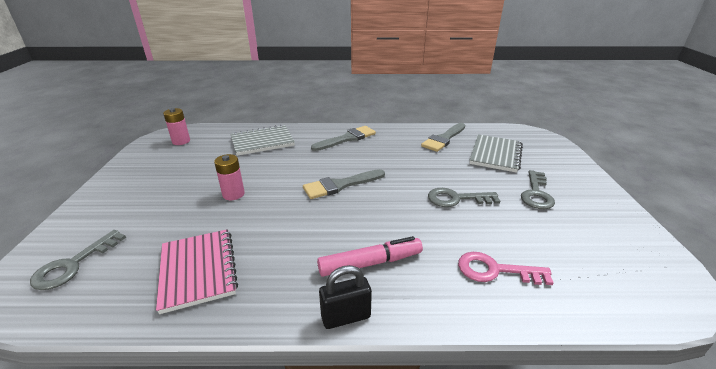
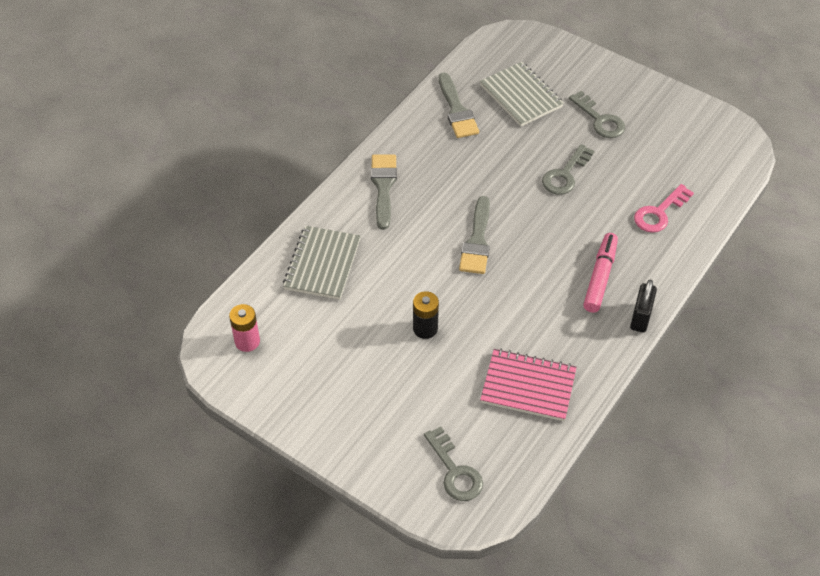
camera: 55 degrees left, 20 degrees up
pink battery [214,154,245,200] -> black battery [413,291,439,339]

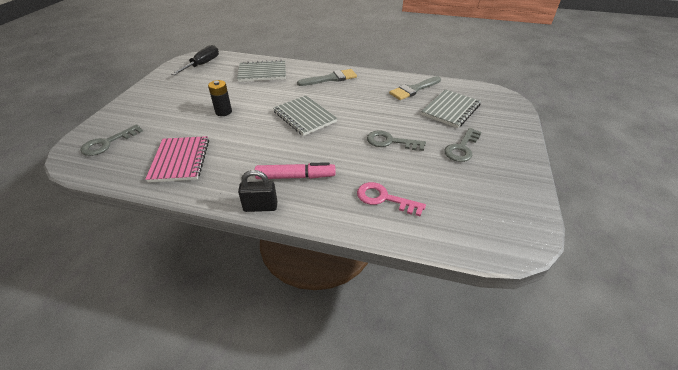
camera: 70 degrees right, 10 degrees down
pink battery [229,304,260,352] -> black screwdriver [171,45,219,75]
grey brush [459,196,490,274] -> grey notebook [273,96,337,136]

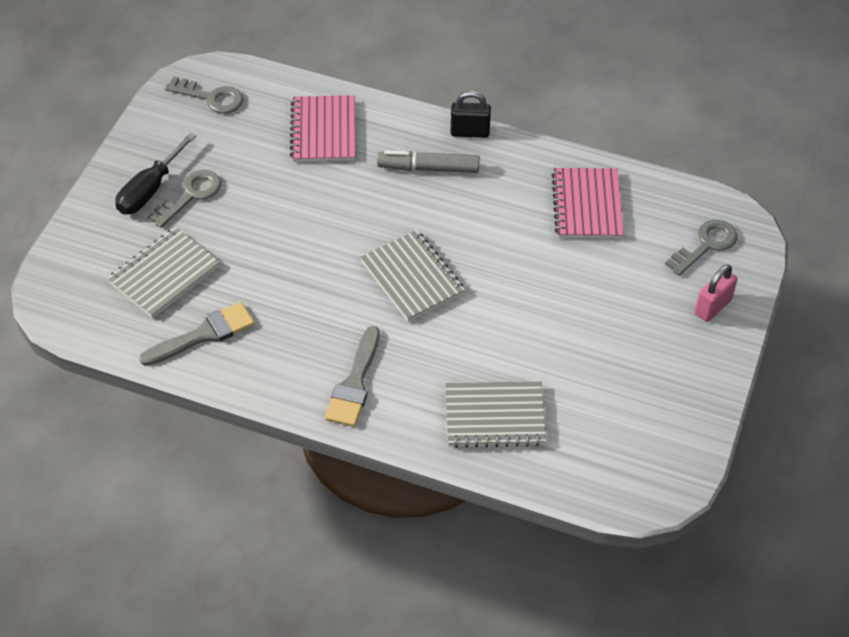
camera: 175 degrees left, 10 degrees up
black screwdriver [171,45,219,75] -> black screwdriver moved to [115,132,196,215]
black battery [208,80,232,116] -> none
pink marker [255,162,336,179] -> grey marker [377,150,480,173]
grey brush [297,69,357,86] -> grey brush turned 60 degrees counterclockwise [325,326,380,427]
pink key [357,182,426,217] -> pink notebook [290,95,355,162]
grey key [367,130,426,151] -> grey key moved to [165,76,243,114]
none -> pink padlock [695,264,738,322]

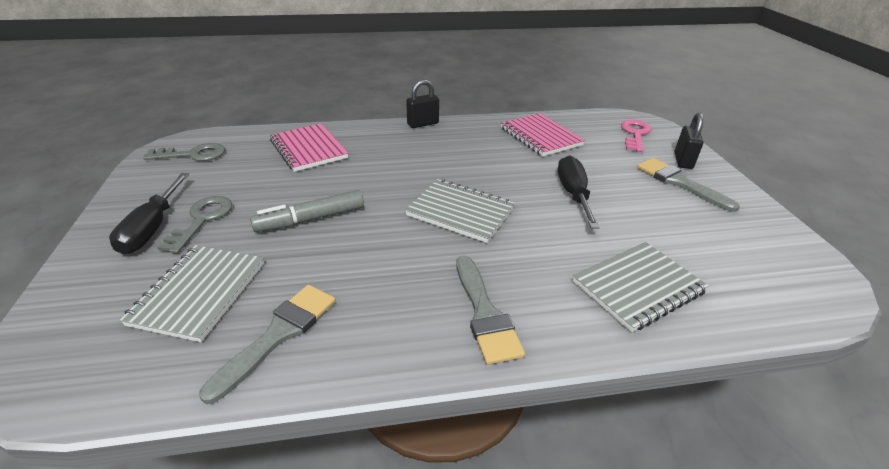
camera: 30 degrees left, 15 degrees down
grey marker [377,150,480,173] -> grey marker moved to [250,190,364,232]
grey key [665,220,738,276] -> pink key [621,120,651,152]
pink padlock [695,264,738,322] -> black padlock [674,113,704,169]
none -> black screwdriver [558,155,600,228]
none -> grey brush [637,158,740,212]

